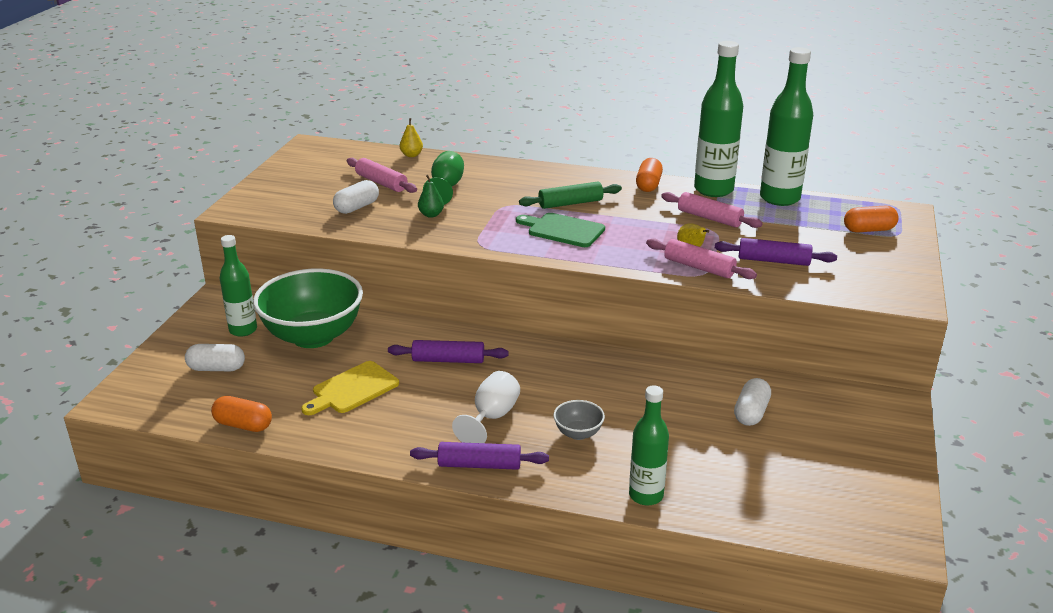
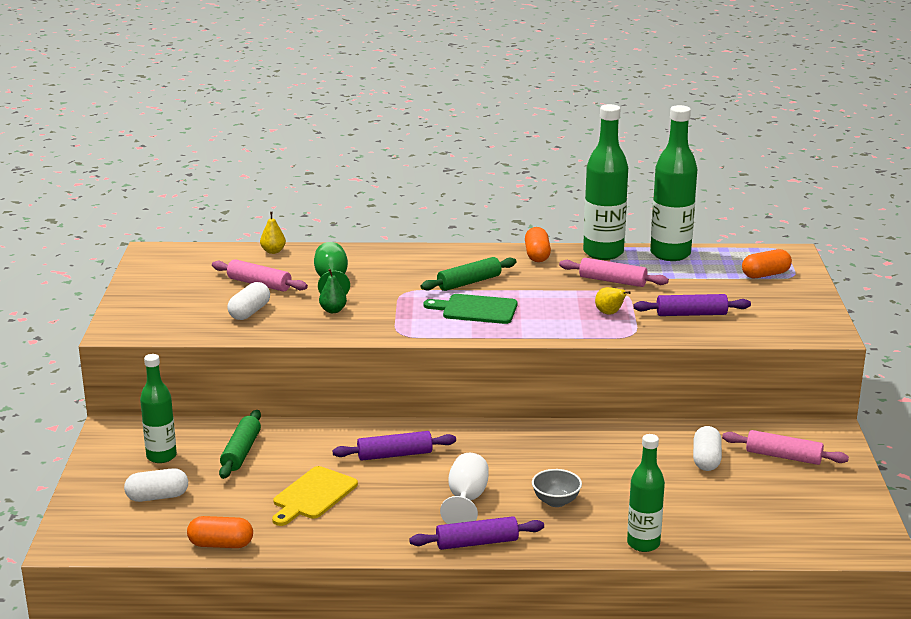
camera: 15 degrees left, 5 degrees down
green bowl [253,268,363,348] -> green rolling pin [219,410,261,479]
pink rolling pin [646,238,757,279] -> pink rolling pin moved to [722,430,849,465]

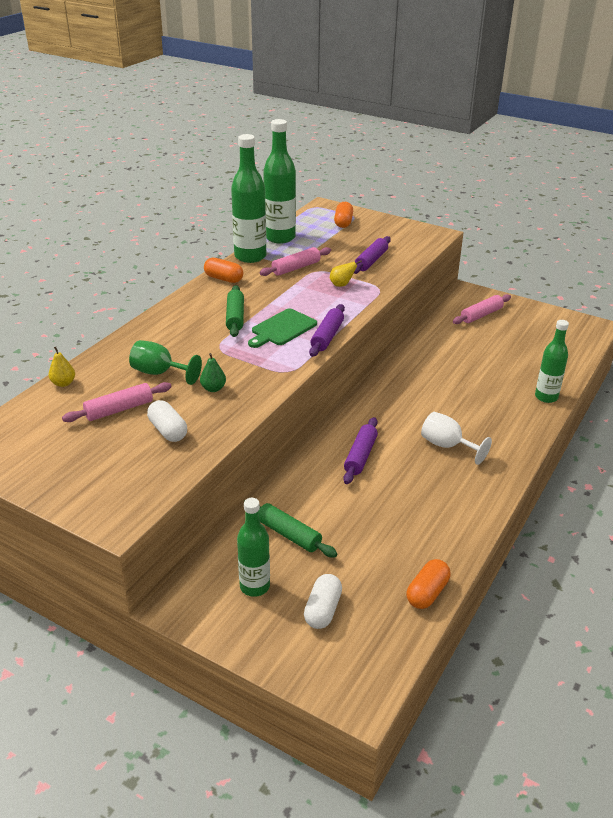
camera: 60 degrees left, 10 degrees up
yellow cutting board [272,466,358,526] -> none
purple rolling pin [409,516,544,550] -> purple rolling pin moved to [309,304,345,357]
grey bowl [532,469,582,507] -> none
white capsule [693,426,722,471] -> none

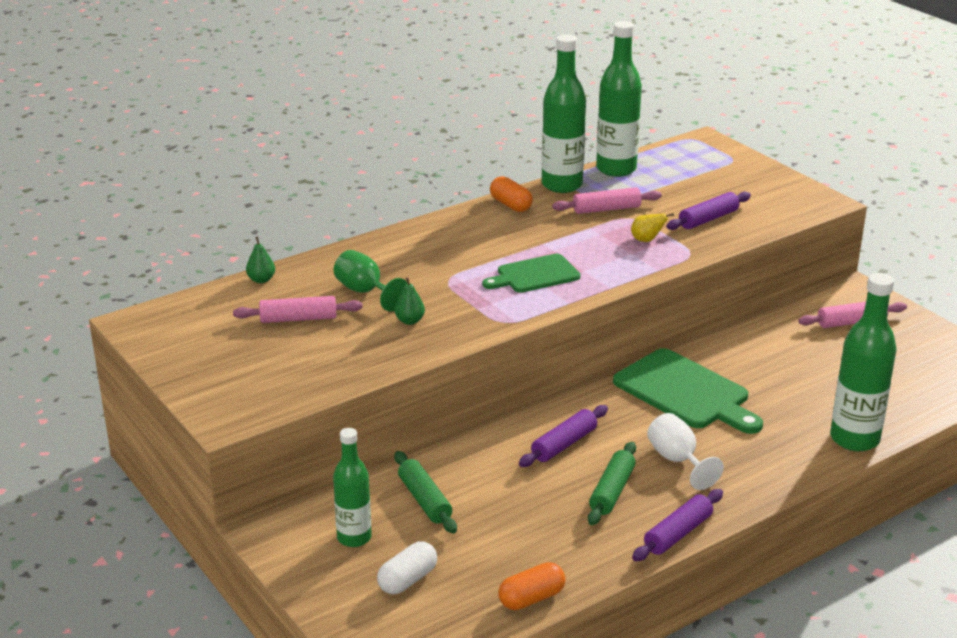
camera: 25 degrees right, 5 degrees down
yellow pear [49,347,75,387] -> green pear [246,236,275,283]
white capsule [147,400,187,442] -> none
green rolling pin [226,285,244,337] -> green rolling pin moved to [588,442,636,525]
purple rolling pin [309,304,345,357] -> purple rolling pin moved to [632,489,723,561]
orange capsule [334,202,353,228] -> none
green bottle [535,320,569,403] -> green bottle [830,273,897,451], size x1.56
none -> green cutting board [613,348,763,434]

